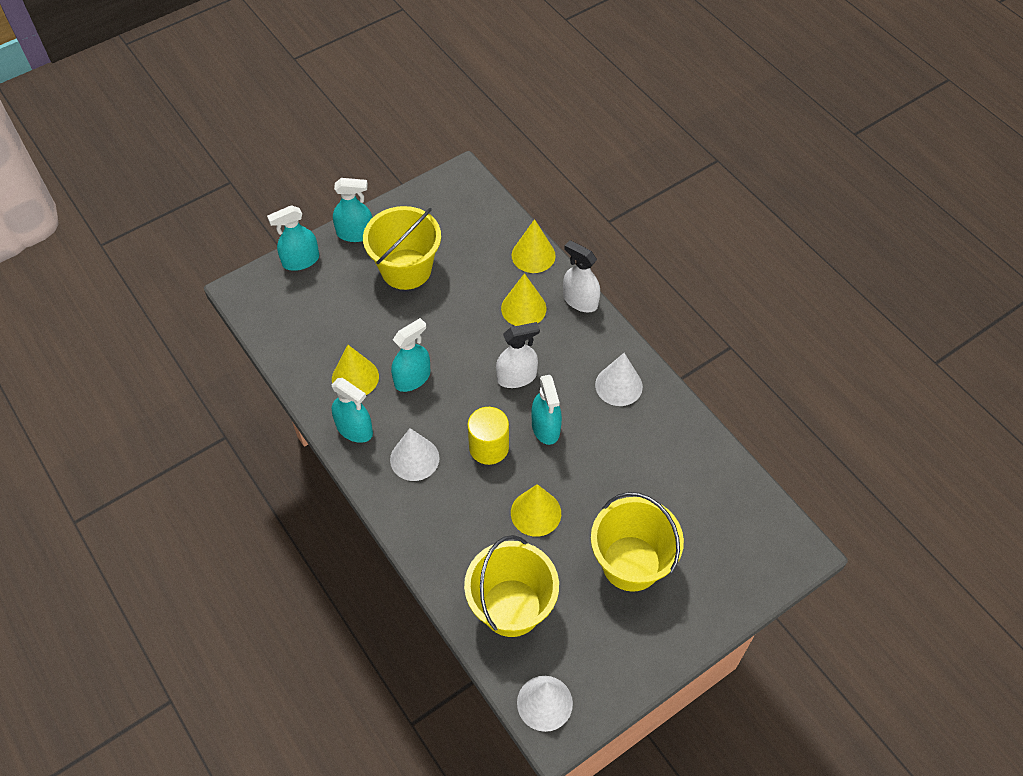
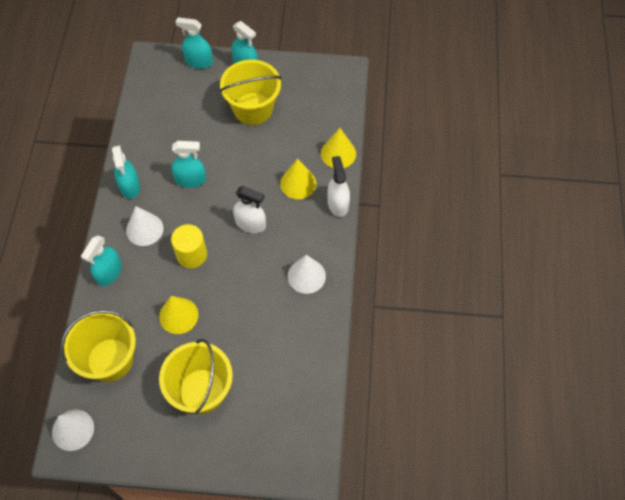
camera: 40 degrees right, 5 degrees up
yellow cone [332,345,379,395] -> none
turquoise spray bottle [531,375,562,445] -> turquoise spray bottle moved to [81,235,122,286]

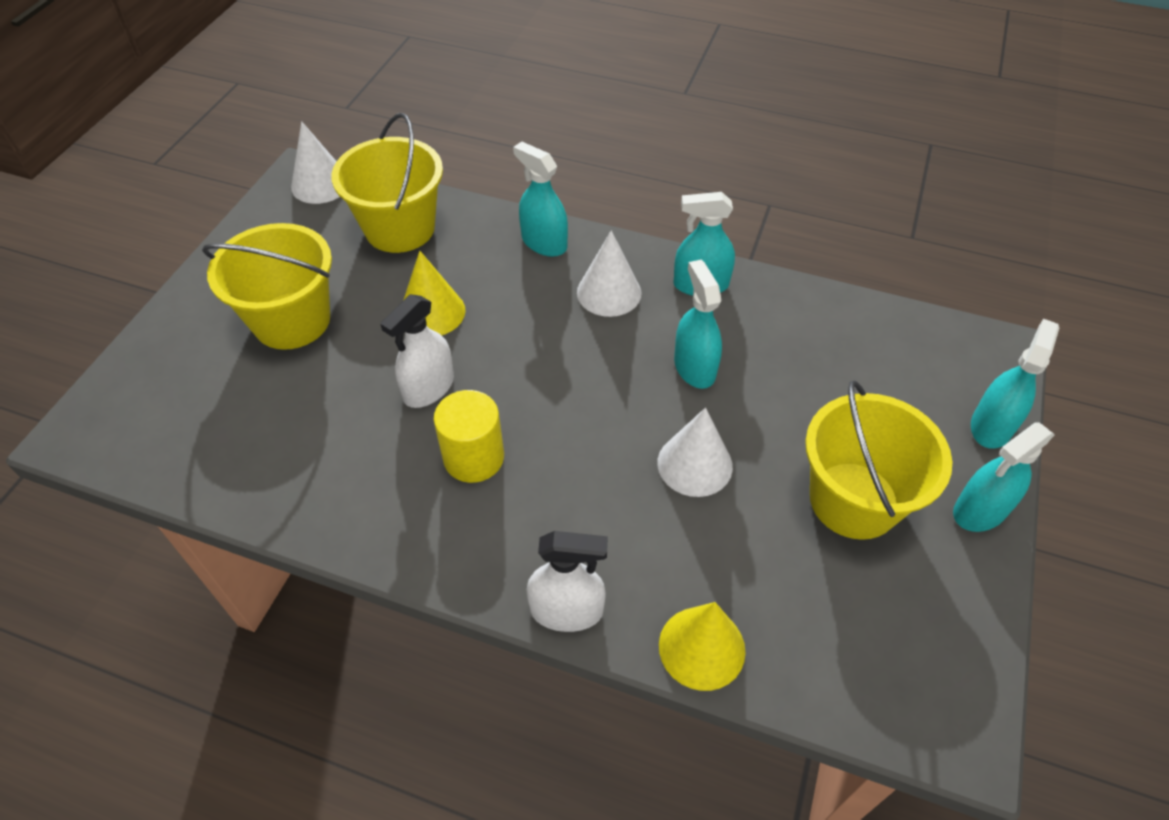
camera: 105 degrees right, 10 degrees down
turquoise spray bottle [171,141,206,188] -> turquoise spray bottle turned 150 degrees clockwise [674,259,722,389]
yellow cylinder [171,224,207,268] -> yellow cylinder moved to [434,390,504,483]
white spray bottle [233,186,266,233] -> white spray bottle moved to [380,294,454,408]
yellow cone [280,159,316,199] -> none
white cone [288,255,326,294] -> white cone moved to [657,408,733,497]

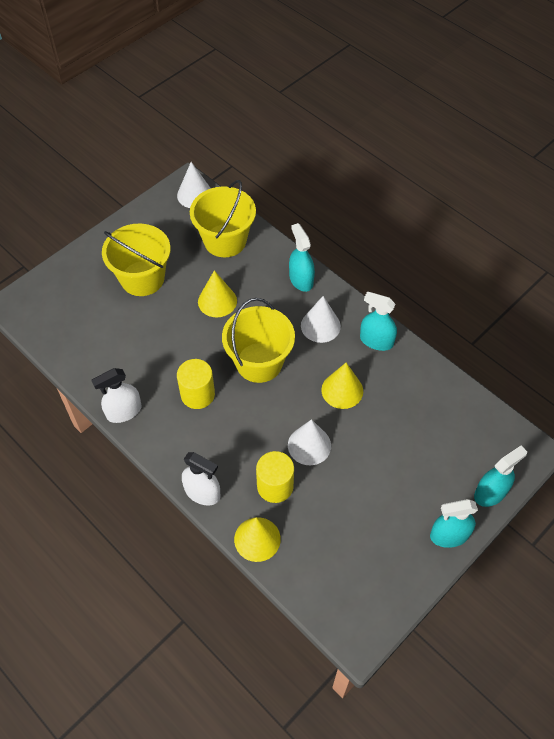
camera: 25 degrees right, 5 degrees up
white spray bottle [380,294,454,408] -> white spray bottle moved to [92,368,142,423]
turquoise spray bottle [674,259,722,389] -> yellow cone [321,363,363,409]
yellow bucket [805,380,952,540] -> yellow bucket moved to [222,298,295,383]
none -> yellow cylinder [256,451,294,503]

